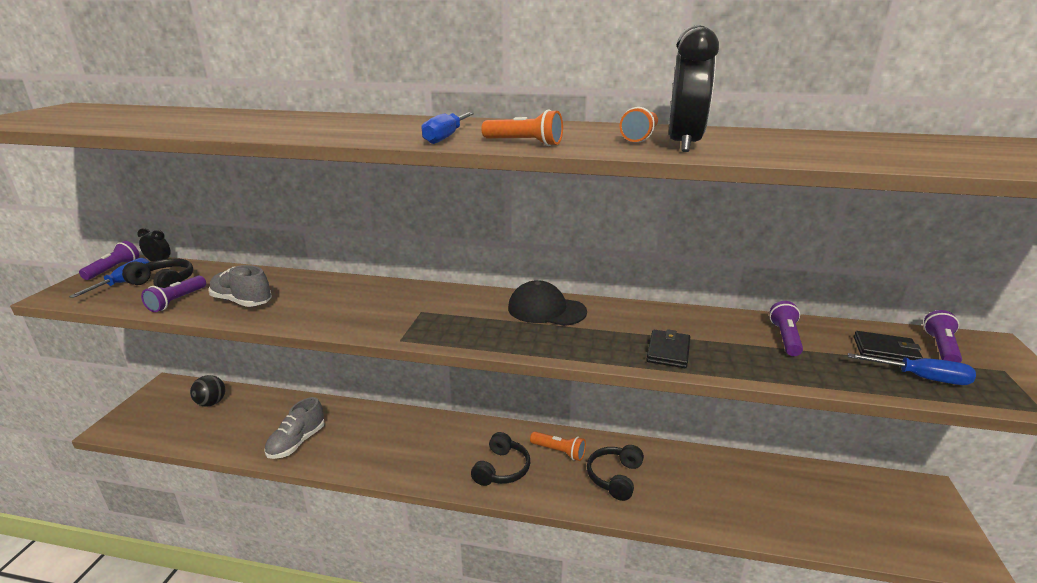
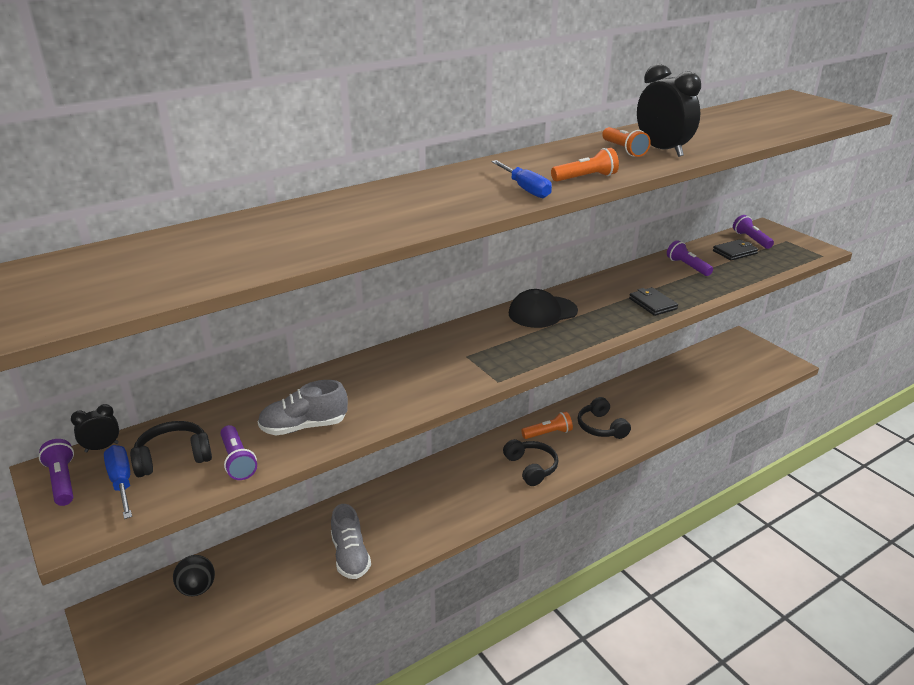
camera: 45 degrees left, 5 degrees up
blue screwdriver [848,353,976,385] -> none

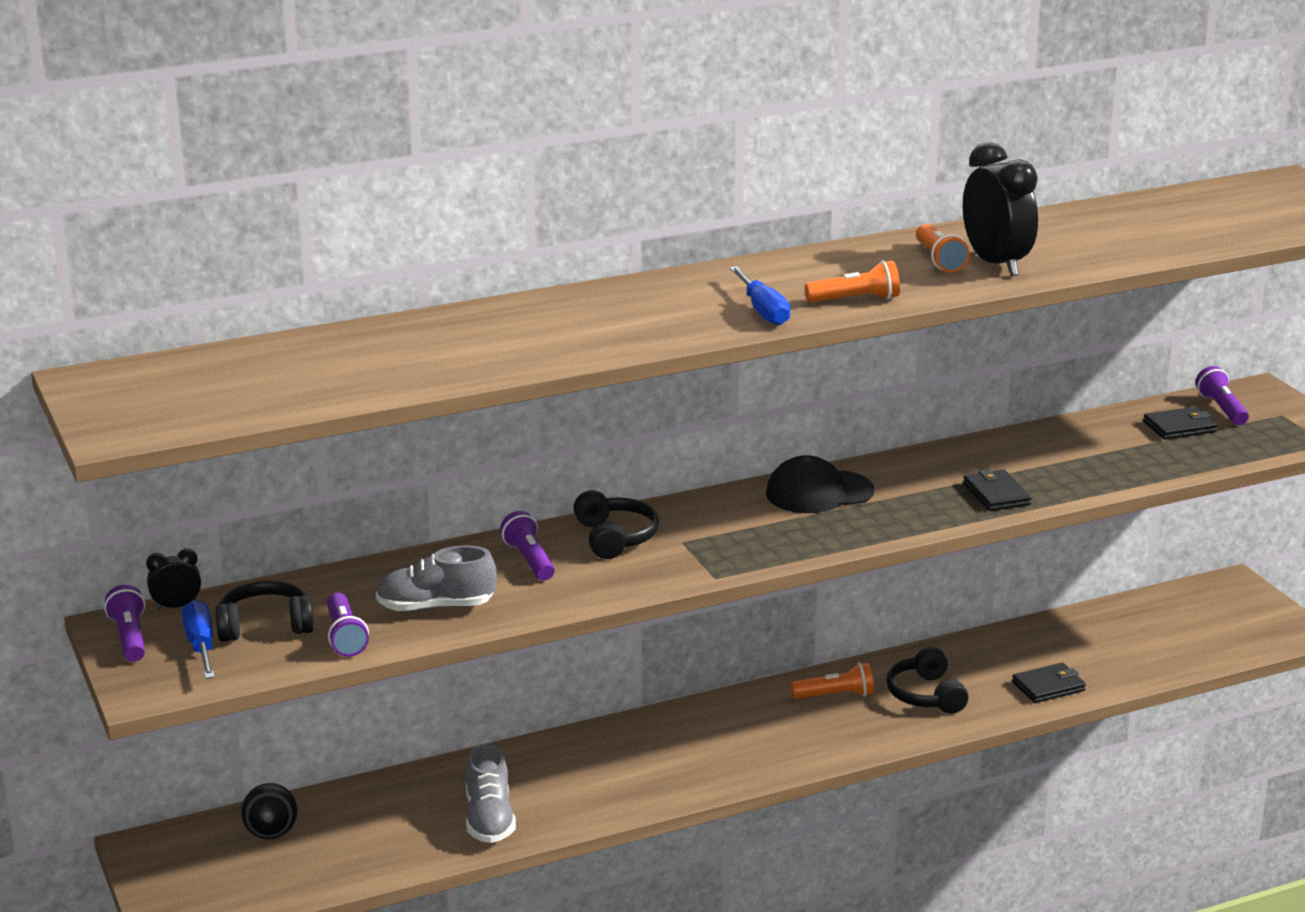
camera: 10 degrees right, 5 degrees down
black headphones [503,439,558,486] -> black headphones moved to [573,490,659,559]
purple flashlight [667,240,713,276] -> purple flashlight moved to [500,511,555,580]
none -> black wallet [1012,663,1086,703]

